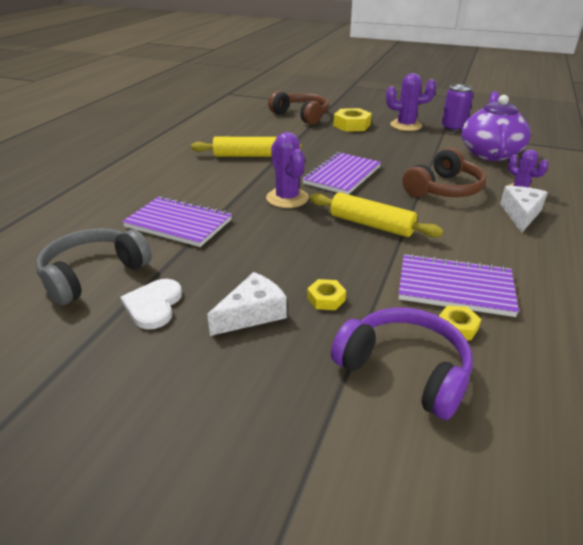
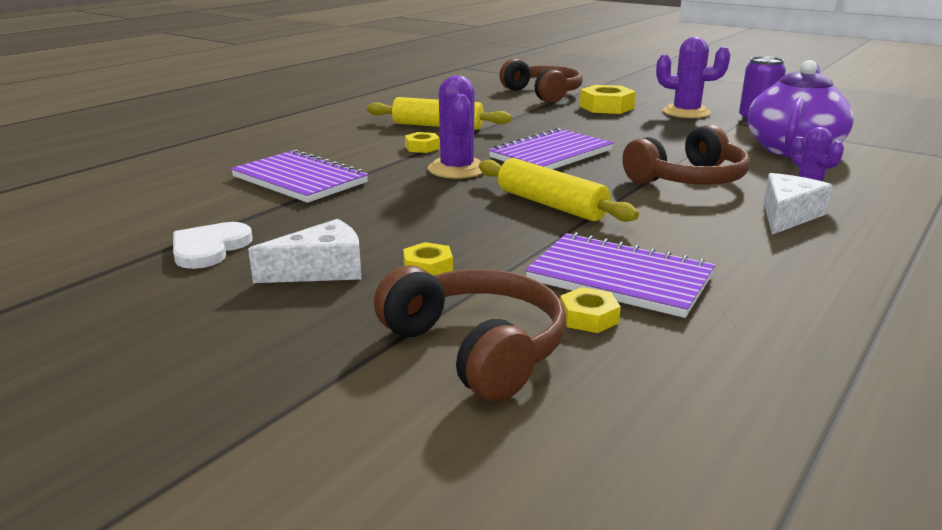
camera: 15 degrees right, 10 degrees down
grey headphones [36,228,152,306] -> none
purple headphones [331,308,473,420] -> brown headphones [374,265,567,402]
none -> yellow nut [405,132,440,153]

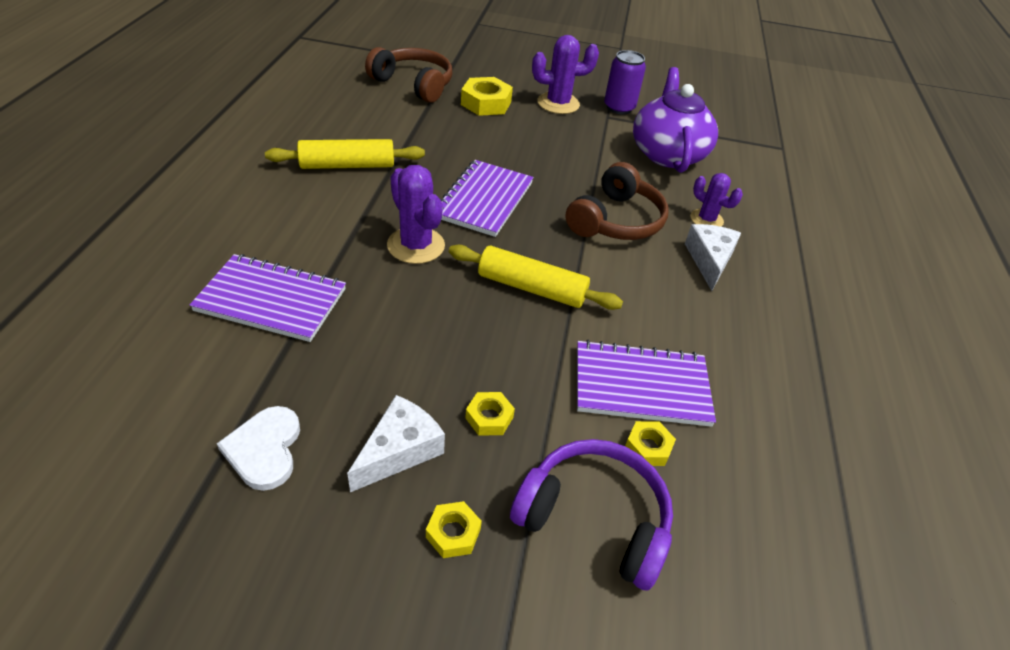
camera: 30 degrees left, 20 degrees up
brown headphones [374,265,567,402] -> purple headphones [510,439,673,591]
yellow nut [405,132,440,153] -> yellow nut moved to [426,501,482,558]

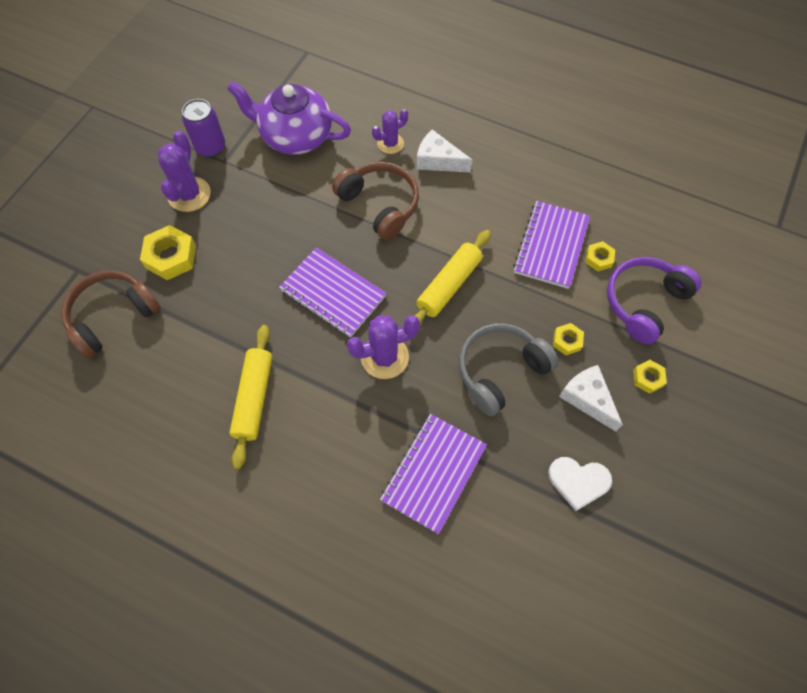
camera: 70 degrees left, 20 degrees up
none -> grey headphones [459,323,558,416]

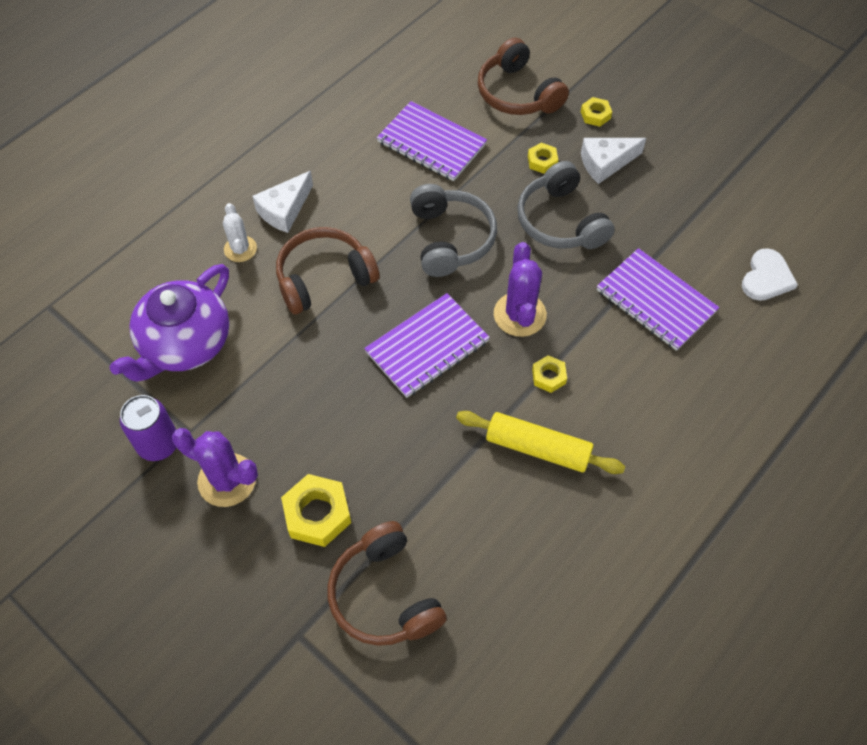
camera: 75 degrees left, 5 degrees down
purple cactus [372,109,408,154] -> white cactus [223,203,257,262]
yellow rolling pin [414,230,491,325] -> grey headphones [410,184,497,277]
white heart [548,457,612,511] -> white heart moved to [742,248,798,301]
yellow nut [585,241,615,271] -> yellow nut moved to [532,355,567,393]
purple headphones [607,257,701,344] -> brown headphones [478,38,569,115]

